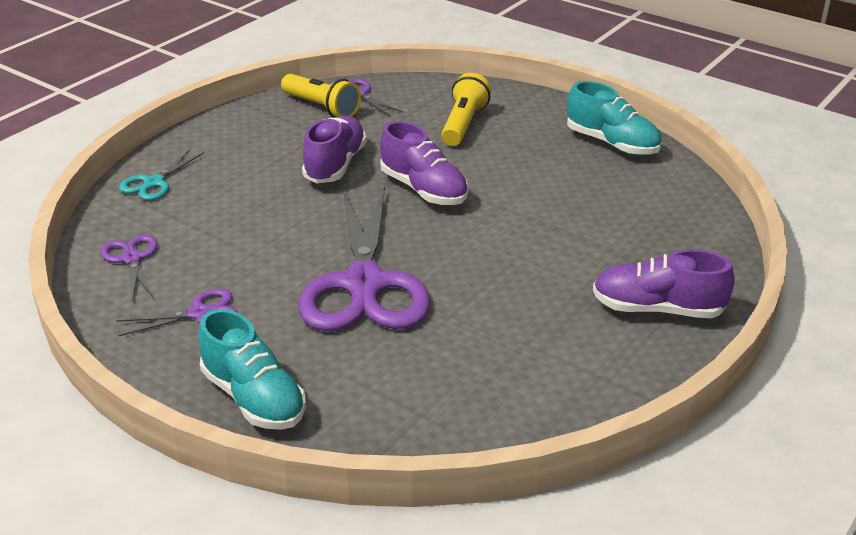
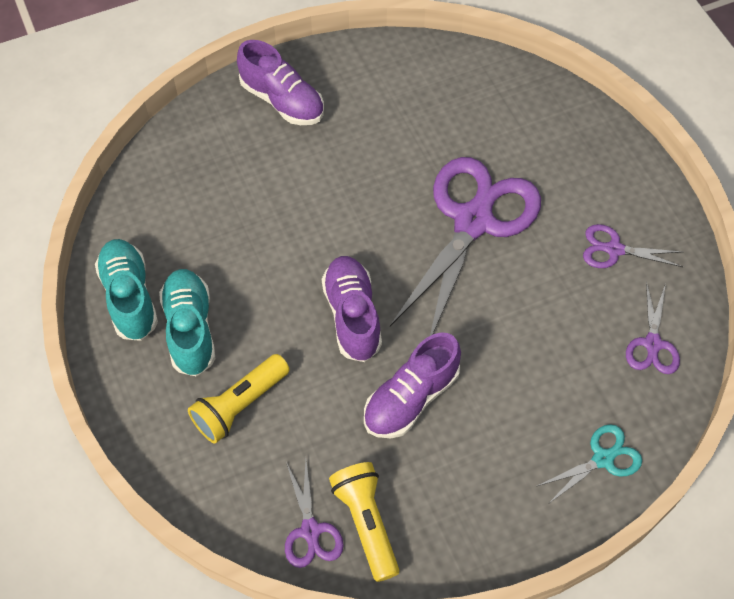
camera: 150 degrees left, 25 degrees up
turquoise shoe [199,309,306,430] -> turquoise shoe moved to [159,269,215,376]

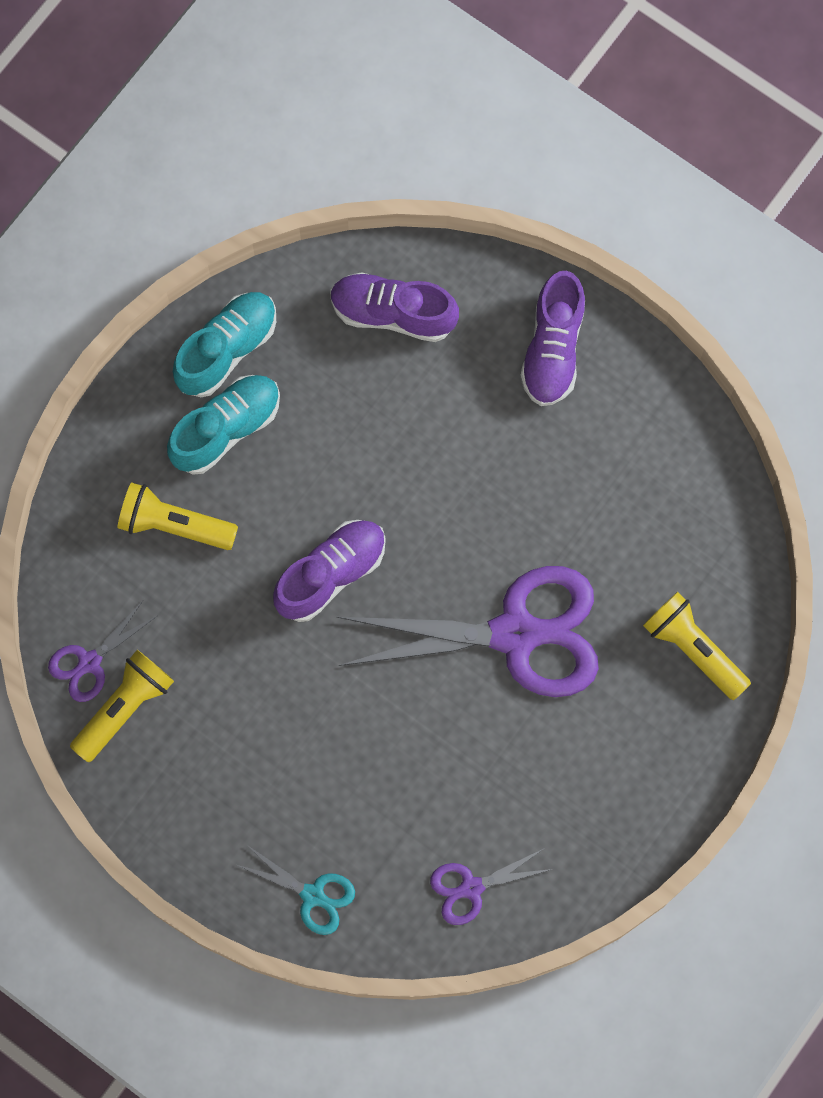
camera: 60 degrees right, 15 degrees up
purple shoe [364,332,461,438] -> purple shoe moved to [330,272,459,342]
purple scissors [583,224,683,268] -> none
none -> yellow flashlight [643,592,751,700]

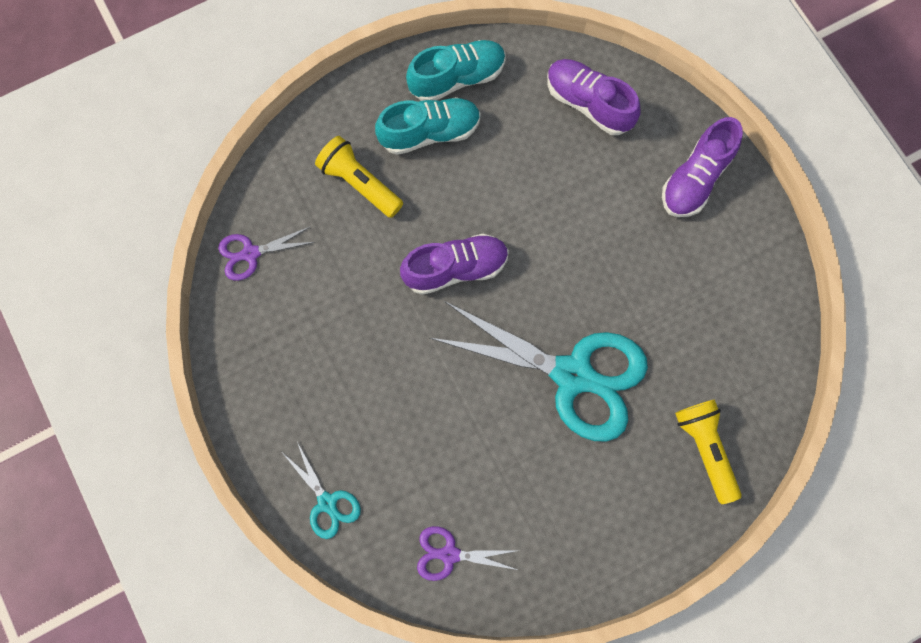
camera: 25 degrees right, 0 degrees up
yellow flashlight [70,650,174,762] -> none
purple scissors [337,566,599,697] -> turquoise scissors [430,301,648,442]

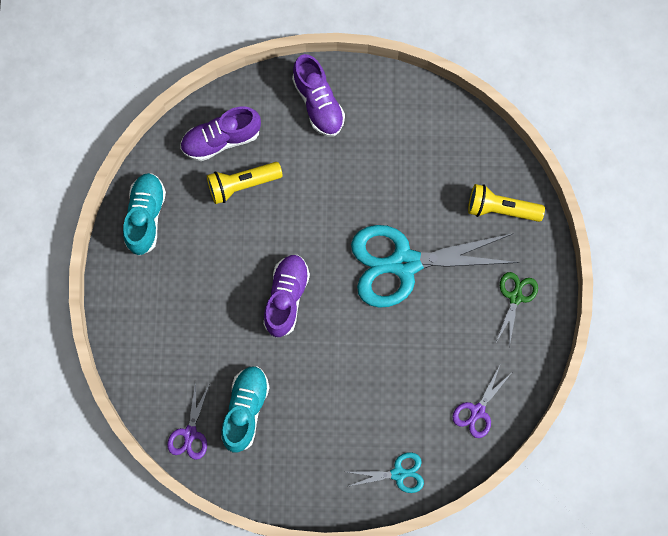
camera: 60 degrees left, 0 degrees up
yellow flashlight [315,136,403,218] -> yellow flashlight moved to [207,162,283,204]
turquoise shoe [375,97,481,155] -> turquoise shoe moved to [221,366,270,452]
turquoise scissors [430,301,648,442] -> turquoise scissors turned 150 degrees counterclockwise [351,225,519,308]
none -> green scissors [496,272,538,347]

